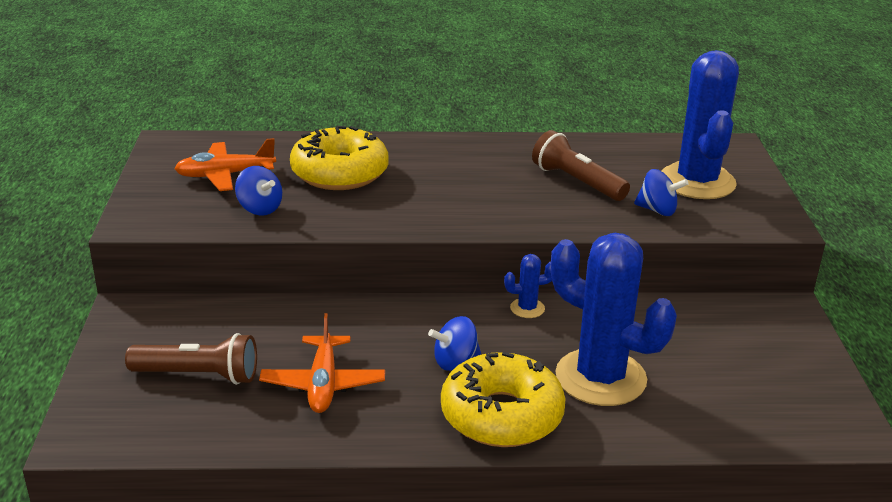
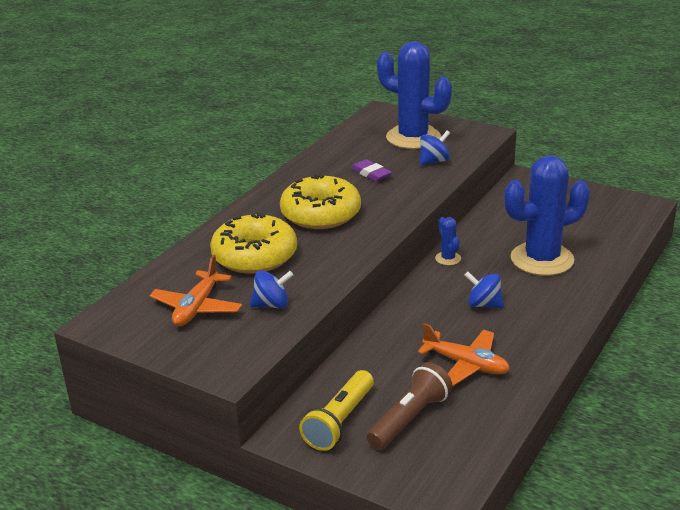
camera: 55 degrees left, 0 degrees up
blue spinning top [428,316,481,371] -> blue spinning top turned 105 degrees clockwise [464,272,504,308]
yellow donut [441,352,566,447] -> yellow donut moved to [280,174,361,229]
blue cactus [504,254,552,318] -> blue cactus turned 45 degrees counterclockwise [435,217,461,265]
brown flashlight [532,130,630,201] -> purple eraser [351,159,392,182]
none -> yellow flashlight [299,370,374,451]

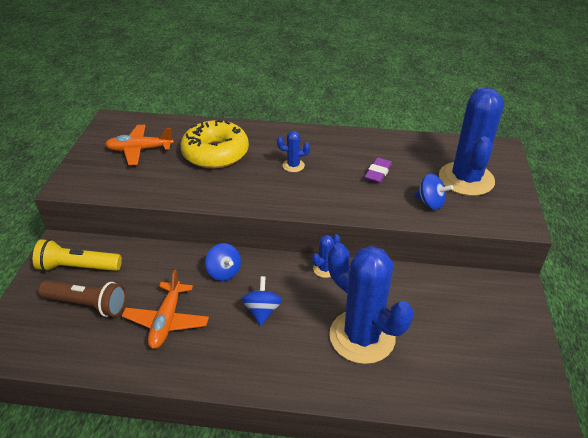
camera: 65 degrees right, 10 degrees up
blue spinning top [250,271,293,308] -> blue spinning top moved to [205,243,241,281]
yellow donut [280,174,361,229] -> blue cactus [277,131,310,172]

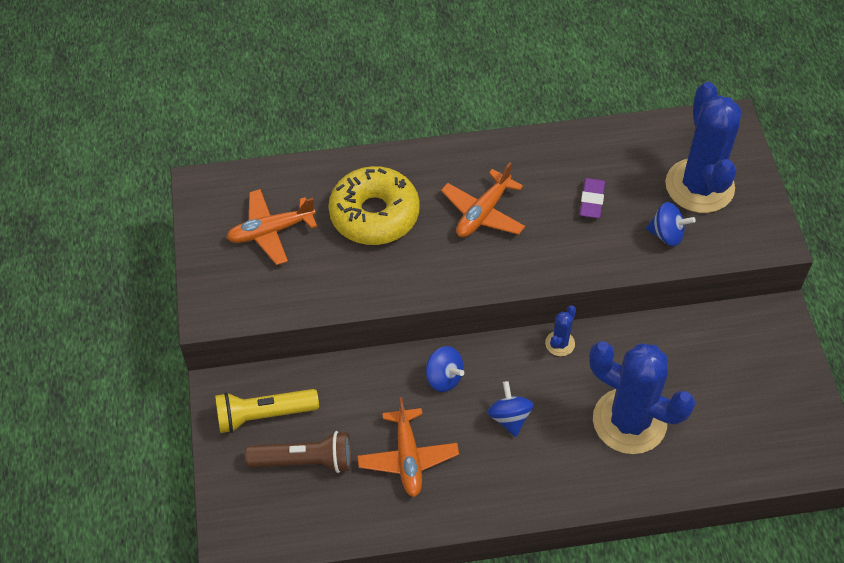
camera: 15 degrees left, 15 degrees up
blue cactus [277,131,310,172] -> orange plane [441,163,525,237]

